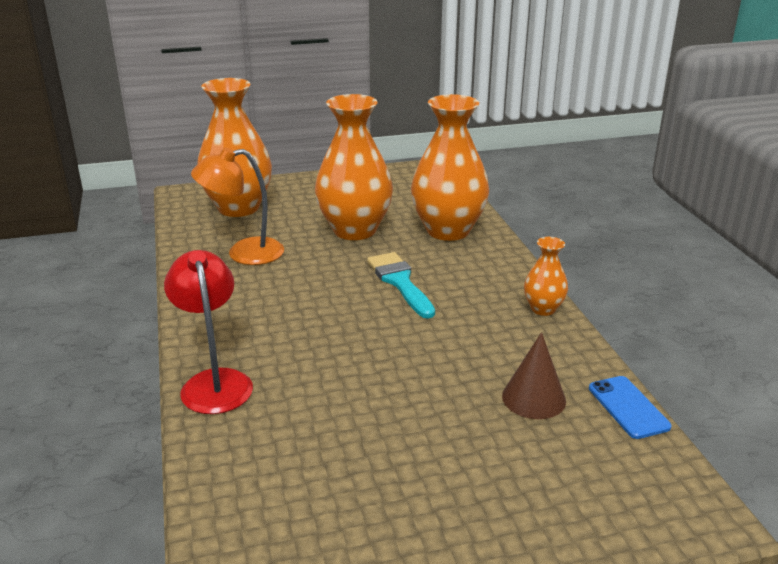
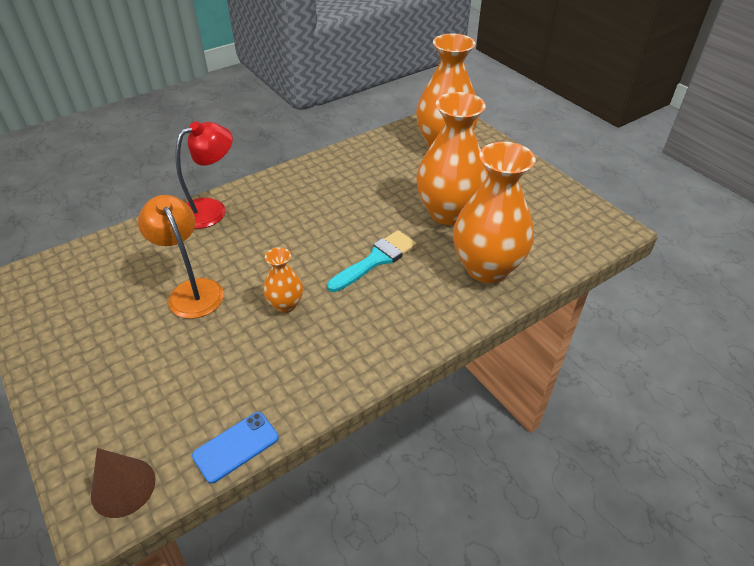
camera: 70 degrees right, 15 degrees up
orange lamp [191,147,284,265] -> orange lamp moved to [138,195,224,319]
brown cone [502,332,566,419] -> brown cone moved to [91,448,155,518]
orange vase [524,237,568,316] -> orange vase moved to [263,247,303,313]

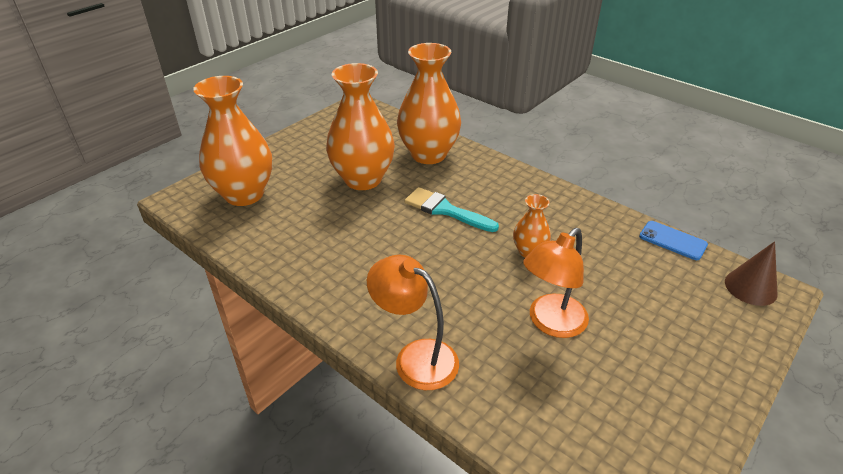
camera: 105 degrees left, 5 degrees down
red lamp [176,121,233,229] -> orange lamp [367,255,459,390]

